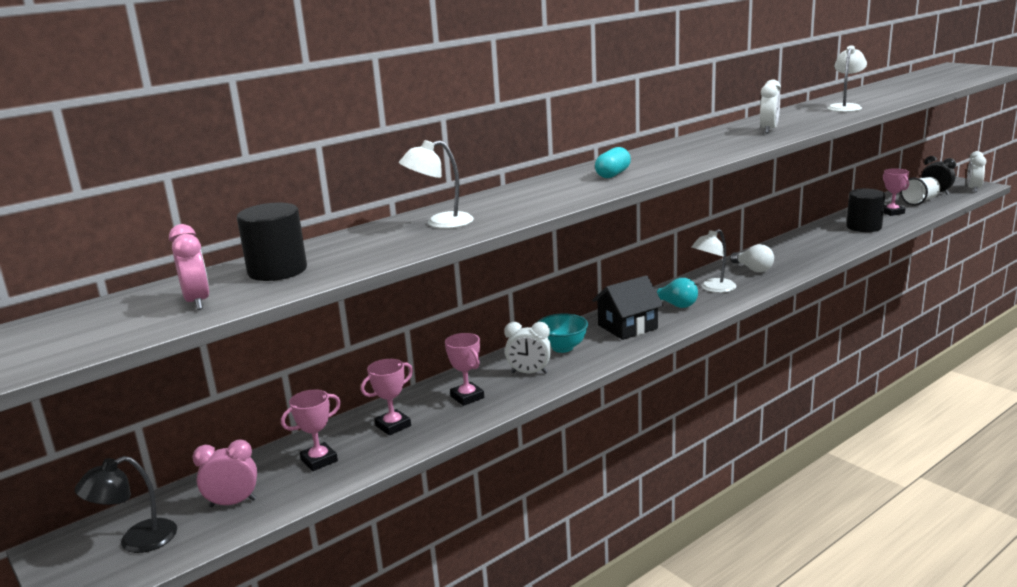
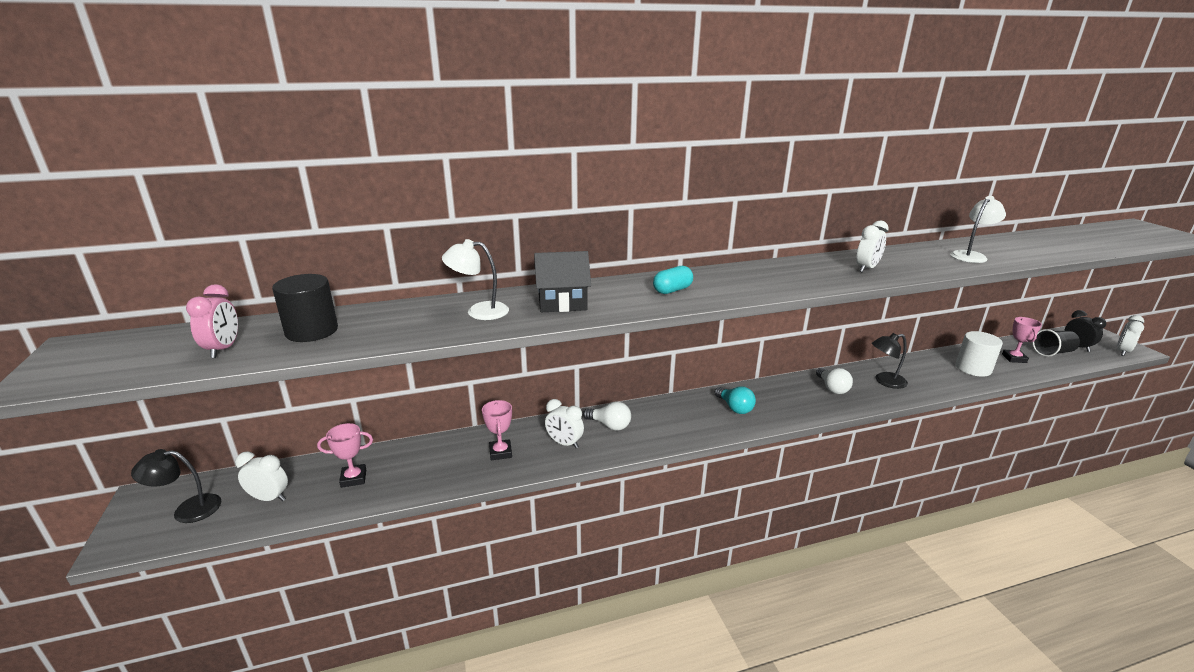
camera: 20 degrees right, 5 degrees up
pink clock [193,440,257,507] -> white clock [235,451,288,501]
pink trophy [361,359,413,435] -> none
turquoise bowl [538,313,588,353] -> white light bulb [583,401,631,430]
black house [592,275,663,340] -> black house moved to [534,251,591,312]
white lamp [692,229,736,293] -> none
black cylinder [846,188,885,232] -> white cylinder [956,331,1003,377]
white cup [900,177,940,206] -> black cup [1032,329,1080,357]
none -> black lamp [872,333,908,389]

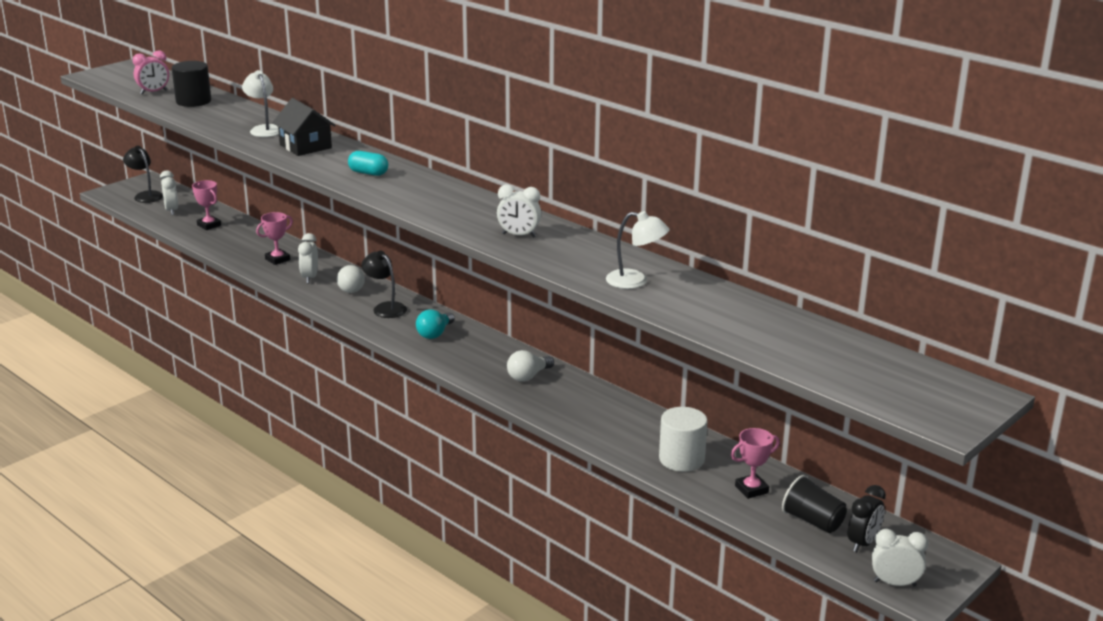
camera: 60 degrees right, 0 degrees up
black lamp [872,333,908,389] -> black lamp moved to [361,251,407,318]

